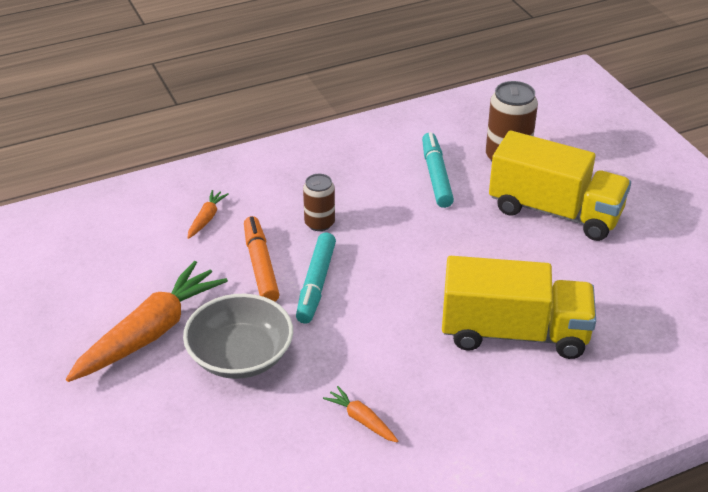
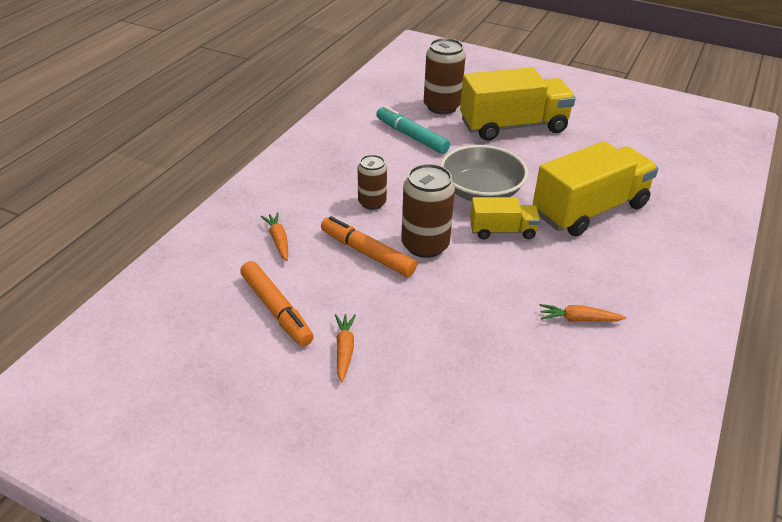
camera: 40 degrees left, 0 degrees up
orange carrot [66,261,228,382] -> orange carrot [335,314,356,383], size x0.44
grey bowl [183,294,293,379] -> grey bowl moved to [440,145,528,201]
turquoise marker [296,233,336,324] -> brown can [401,164,455,258]
none -> orange marker [240,261,314,346]
none -> yellow truck [470,197,541,239]

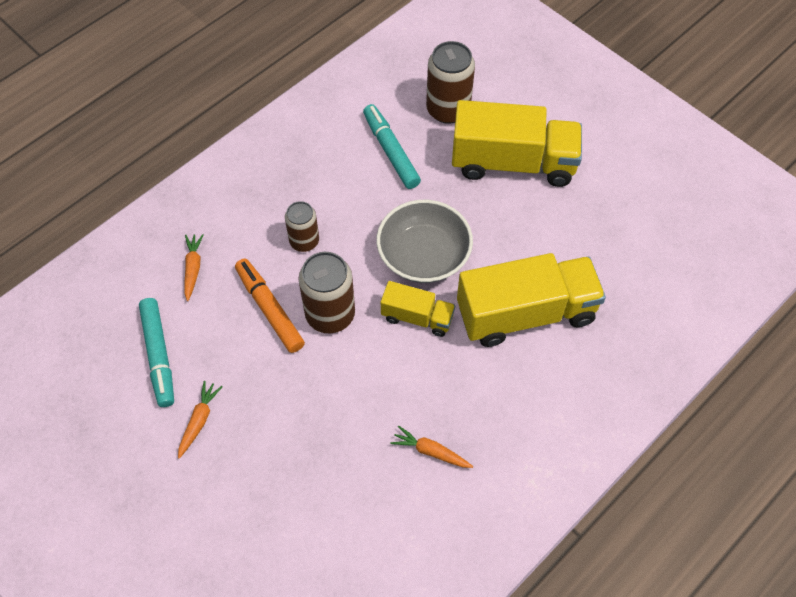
camera: 20 degrees right, 20 degrees up
orange marker [240,261,314,346] -> turquoise marker [139,298,174,407]

